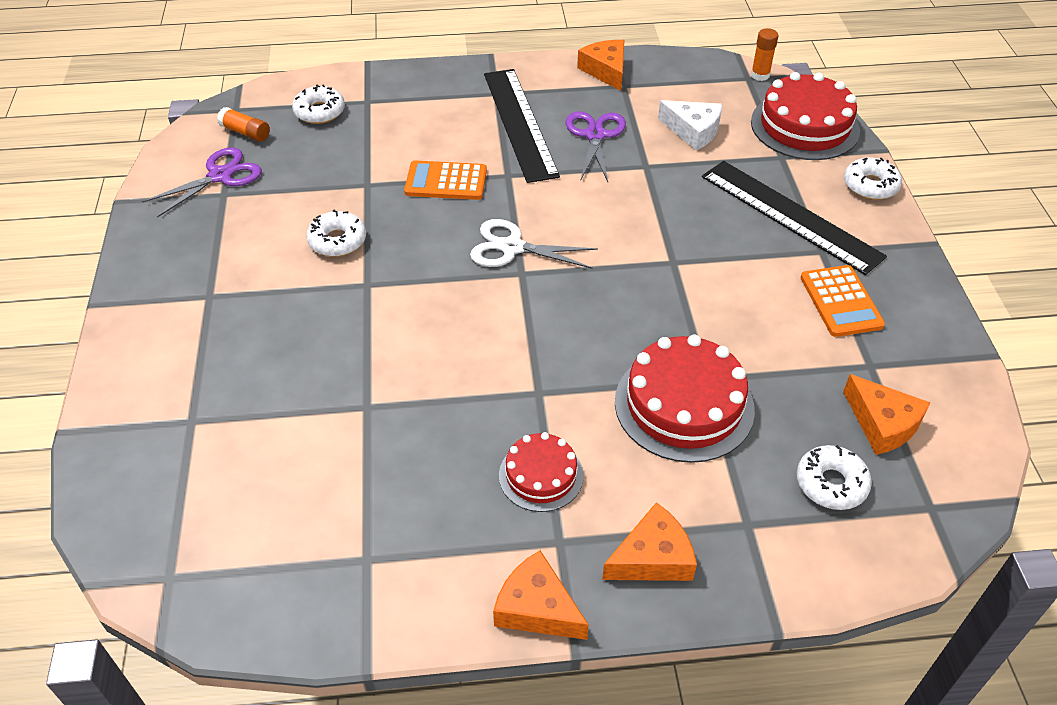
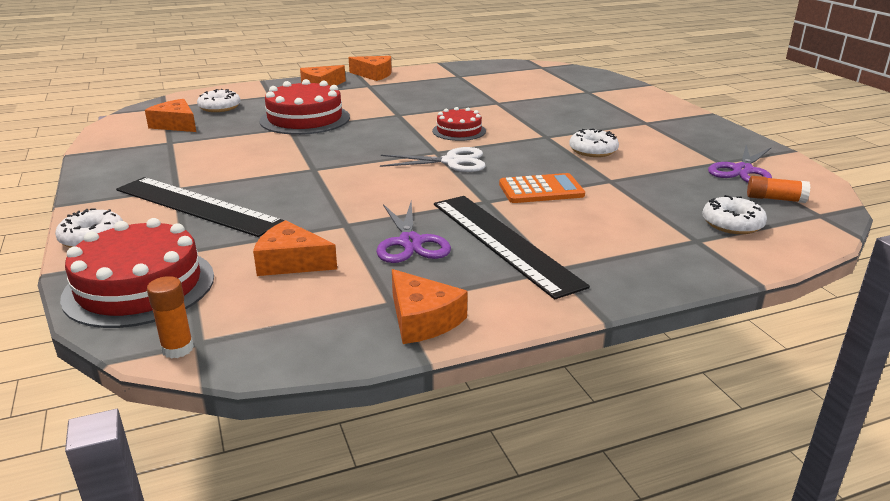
camera: 165 degrees right, 20 degrees down
red cake [499,432,584,512] -> red cake moved to [432,107,486,141]
white cheese [658,100,722,151] -> orange cheese [253,220,337,276]
orange calculator [801,265,885,337] -> none

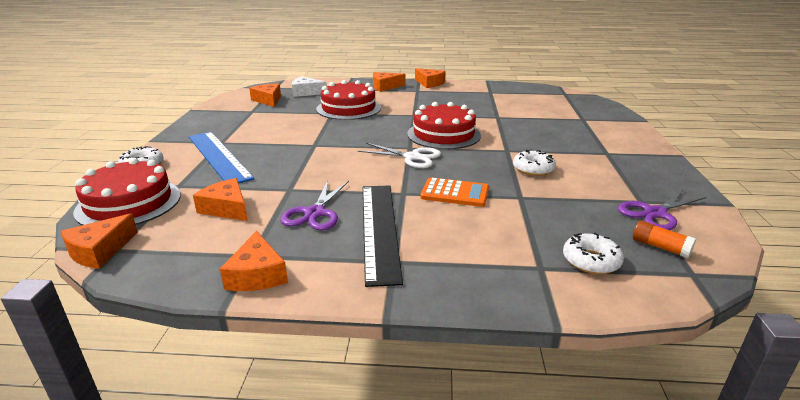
camera: 25 degrees right, 0 degrees up
black ruler [116,177,284,237] -> blue ruler [189,132,254,183]
orange glue stick [147,276,194,359] -> orange cheese [61,213,138,269]
white donut [197,89,241,112] -> white cheese [292,76,327,97]
red cake [432,107,486,141] -> red cake [407,102,481,149], size x1.73

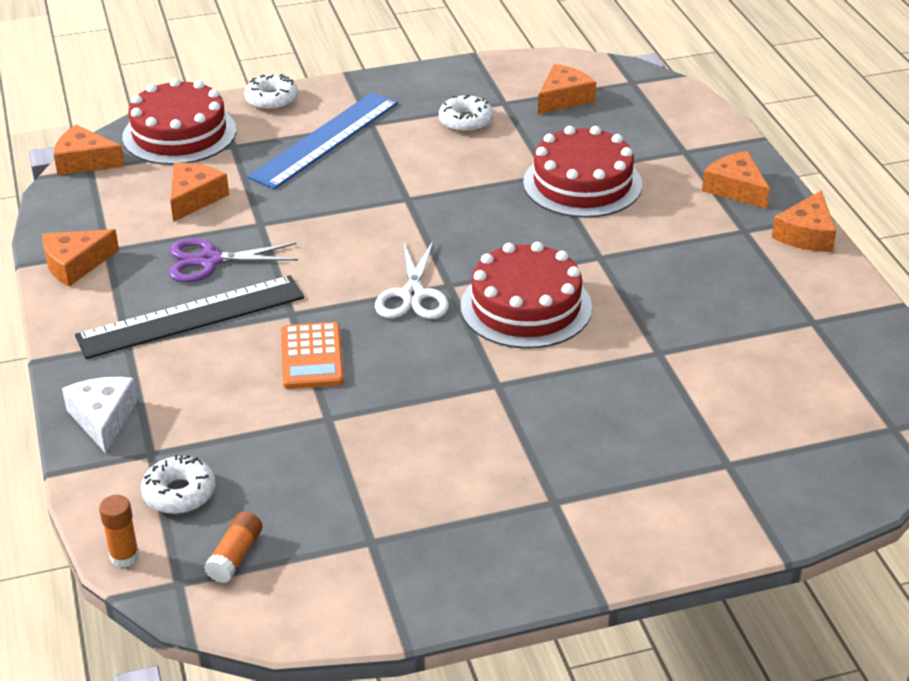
camera: 70 degrees right, 10 degrees up
white cheese [292,76,327,97] -> white cheese moved to [62,377,138,453]
white donut [513,149,556,176] -> white donut moved to [439,95,493,133]
purple scissors [618,189,706,230] -> none
none -> orange glue stick [99,495,139,567]

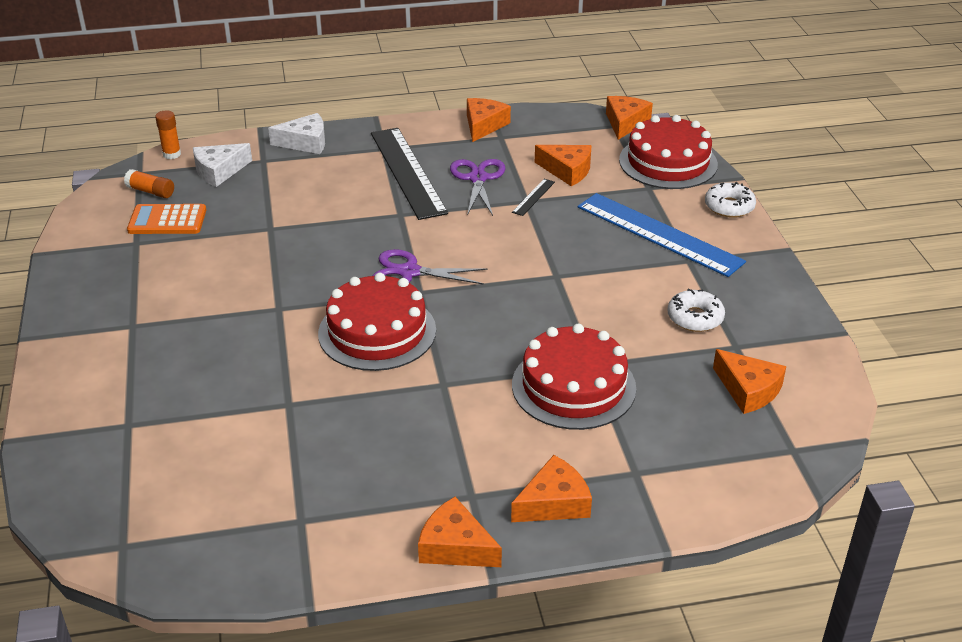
camera: 95 degrees right, 0 degrees up
orange cheese [42,229,119,287] -> orange cheese turned 45 degrees clockwise [467,98,511,142]
white donut [141,455,215,514] -> white cheese [193,143,252,187]
orange calculator [281,322,344,389] -> orange calculator moved to [127,204,206,234]
white scissors [375,240,449,319] -> purple scissors [373,249,488,285]
none -> black ruler [512,179,555,216]

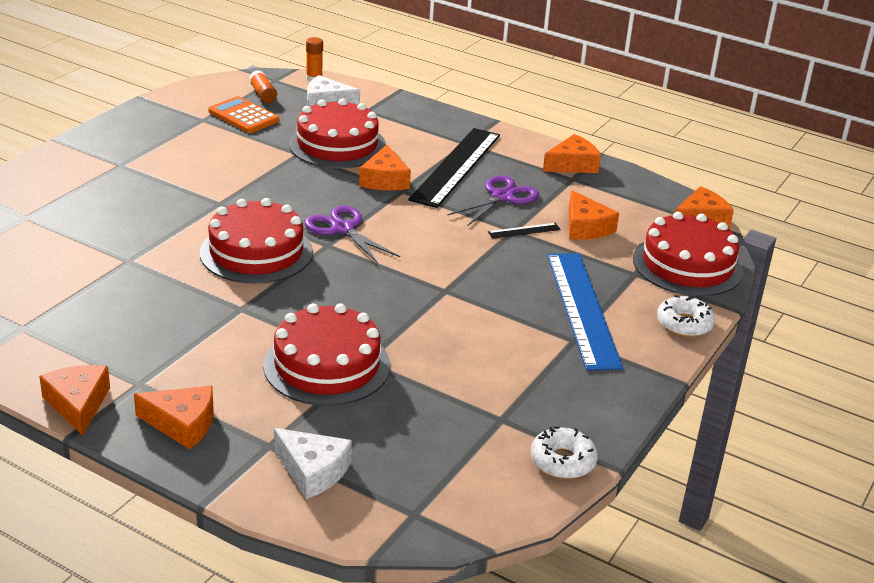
camera: 40 degrees right, 5 degrees down
white cheese [268,113,325,154] -> white cheese moved to [274,428,352,499]
white donut [668,289,725,332] -> white donut moved to [530,427,598,479]
orange cheese [713,349,786,414] -> orange cheese moved to [359,145,411,191]
none -> red cake [289,99,386,168]

